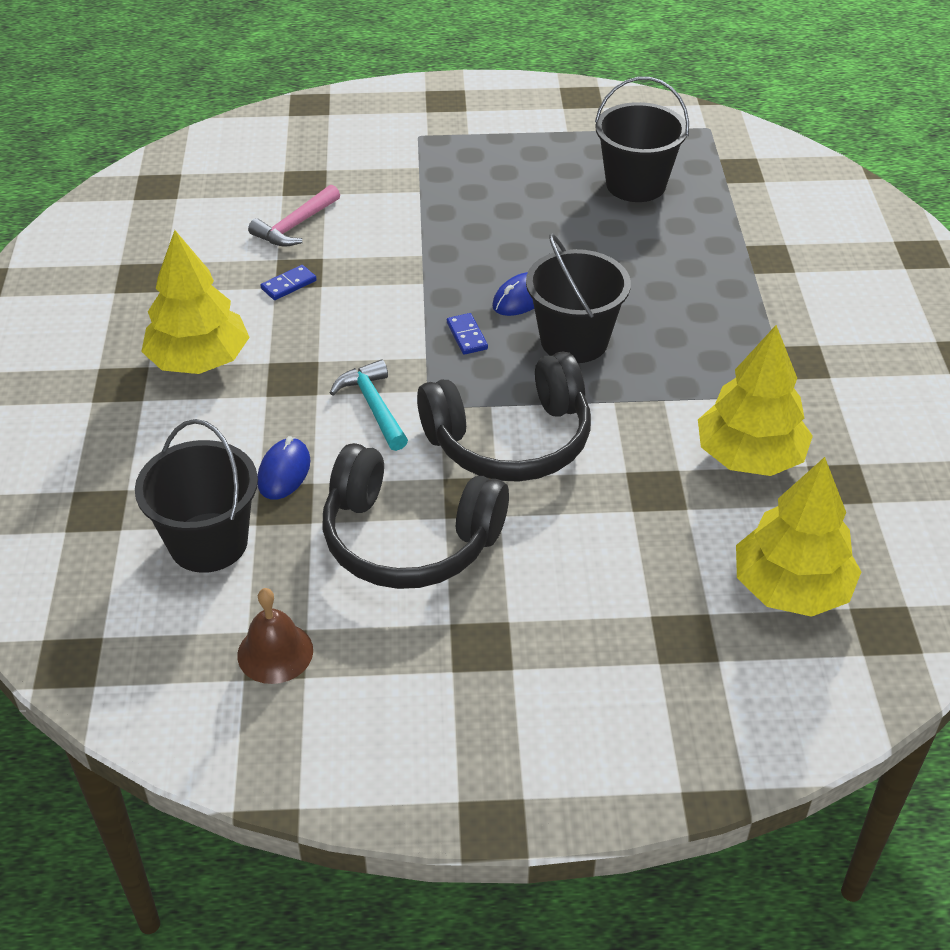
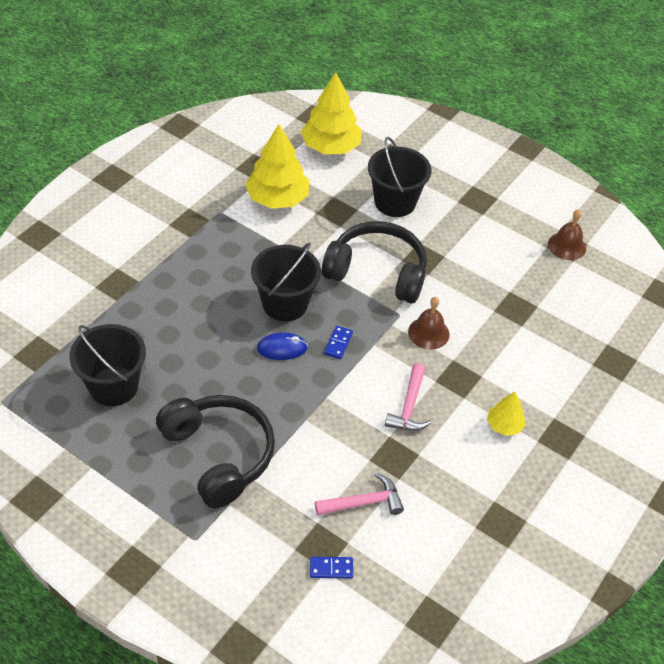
camera: 145 degrees left, 5 degrees up
black bucket [135,419,258,573] -> black bucket moved to [368,137,431,217]
yellow tree [141,230,250,374] -> yellow tree [487,392,526,436], size x0.51
blue mouse [257,436,311,500] -> none
blue domino [260,265,317,300] -> blue domino moved to [310,557,353,578]
black headphones [322,443,509,589] -> black headphones moved to [156,395,275,508]
turquoise hammer [330,360,408,451] -> brown bell [408,297,449,350]
none -> pink hammer [385,363,431,431]

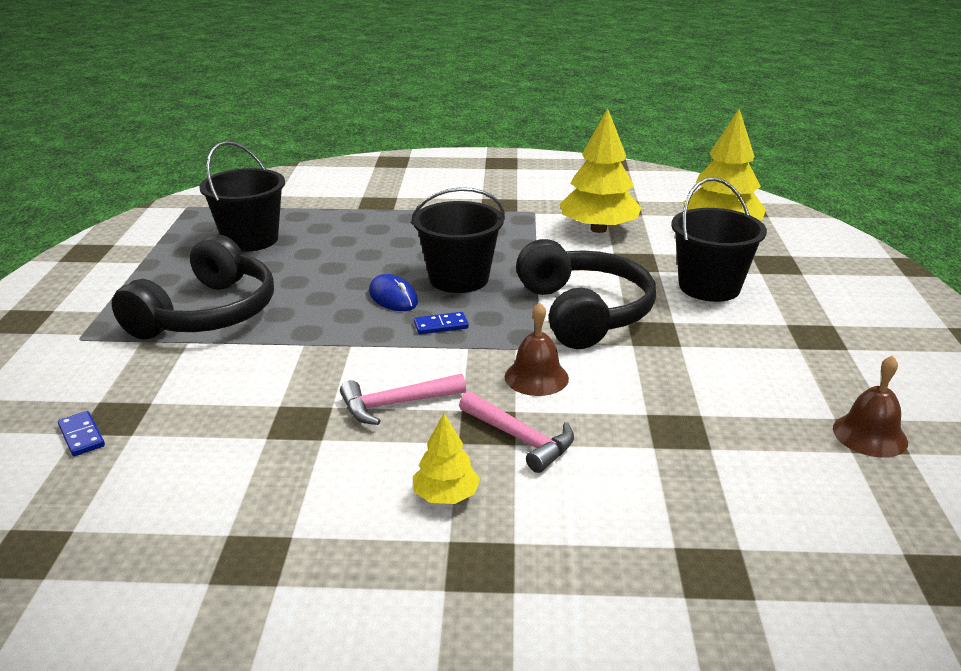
camera: 60 degrees right, 20 degrees down
pink hammer [315,473,404,516] -> pink hammer moved to [459,391,574,473]

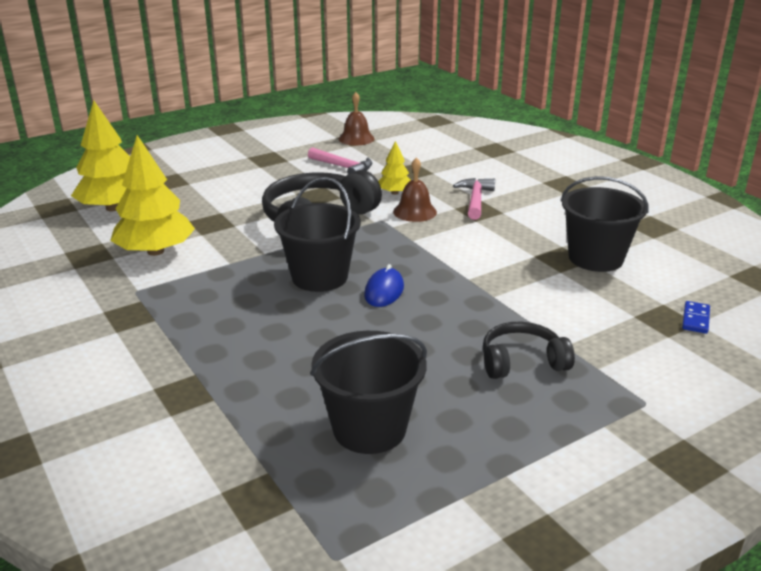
camera: 125 degrees left, 0 degrees up
black headphones [112,235,274,339] -> black headphones [483,322,575,379], size x0.58
pink hammer [340,373,466,425] -> pink hammer moved to [308,147,372,174]
yellow tree [413,413,480,504] -> yellow tree moved to [378,141,411,195]
blue domino [414,312,469,335] -> none
black bucket [671,177,767,302] -> black bucket moved to [561,176,649,272]

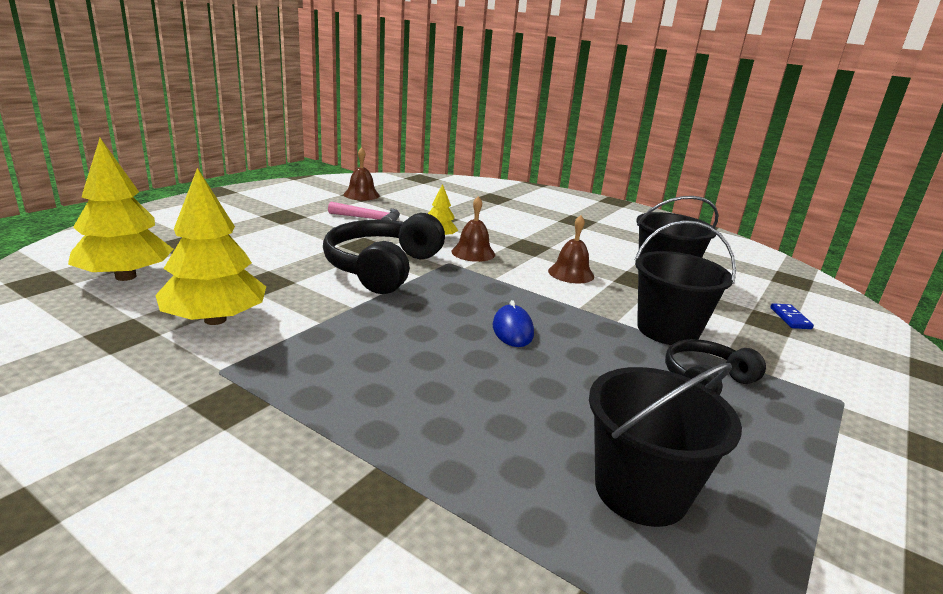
camera: 25 degrees left, 5 degrees down
black bucket [274,177,361,292] -> black bucket moved to [635,220,736,345]
pink hammer [453,178,495,220] -> none
none -> brown bell [548,215,594,283]

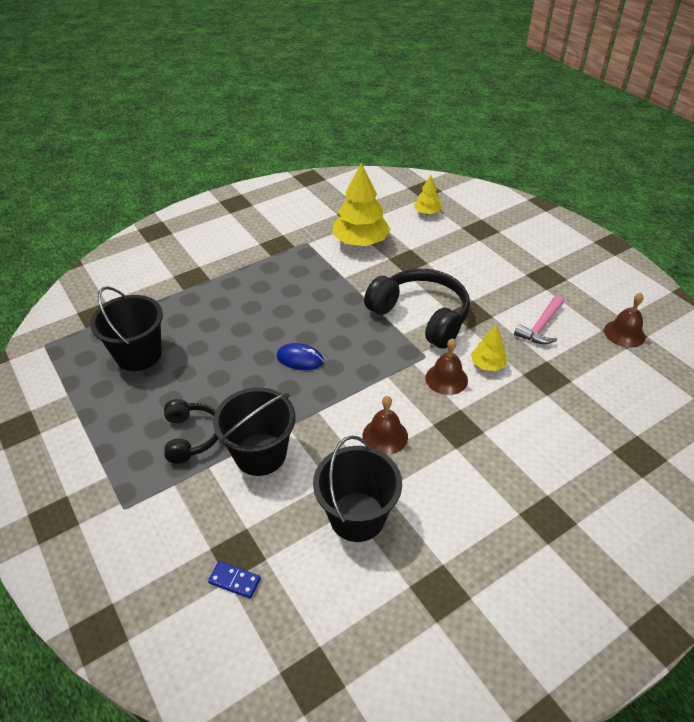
camera: 115 degrees right, 20 degrees up
yellow tree [68,138,173,281] -> yellow tree [414,175,442,214], size x0.51

